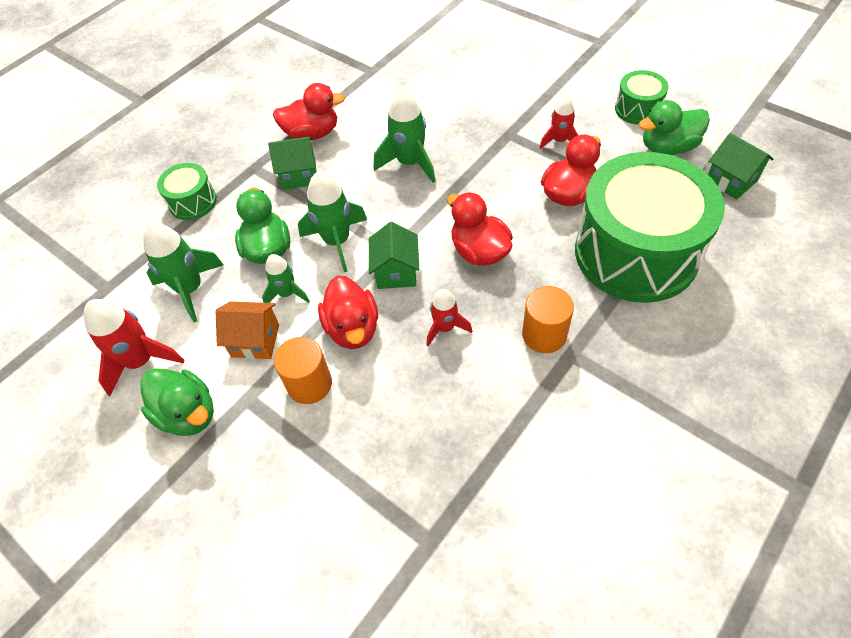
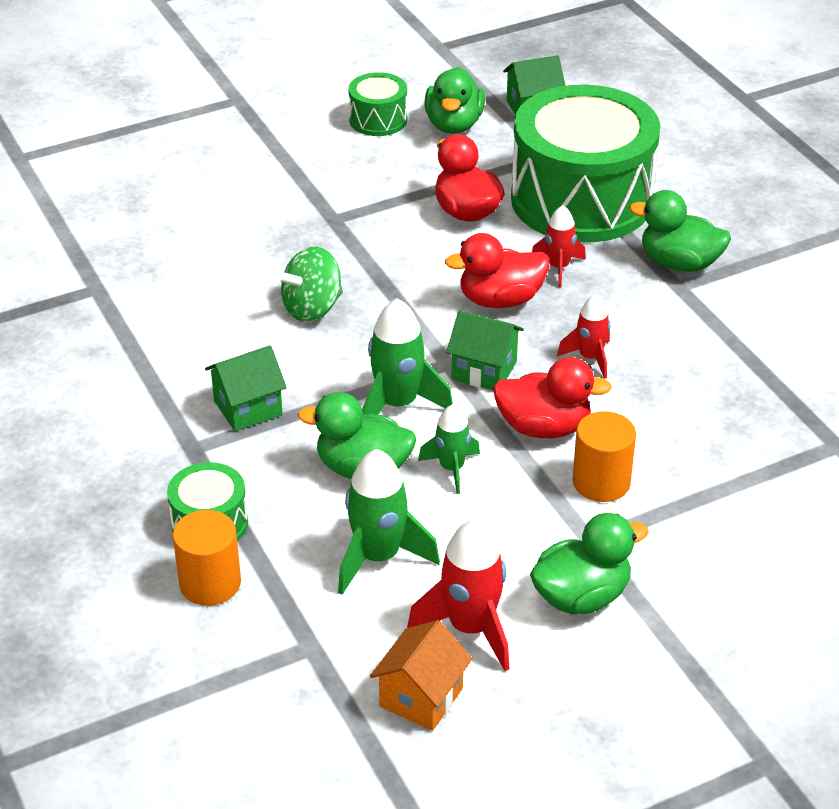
camera: 70 degrees left, 15 degrees down
orange house [216,301,279,359] -> orange house moved to [370,620,473,731]
green house [268,137,316,190] -> green house turned 45 degrees clockwise [205,345,287,431]
red duck [273,83,345,141] -> none
green rocket [374,88,436,183] -> green spinning top [277,247,343,322]
orange cylinder [522,286,574,353] -> orange cylinder moved to [173,510,241,606]
red rocket [540,96,578,149] -> red rocket moved to [532,205,586,287]
none -> green duck [629,190,731,272]

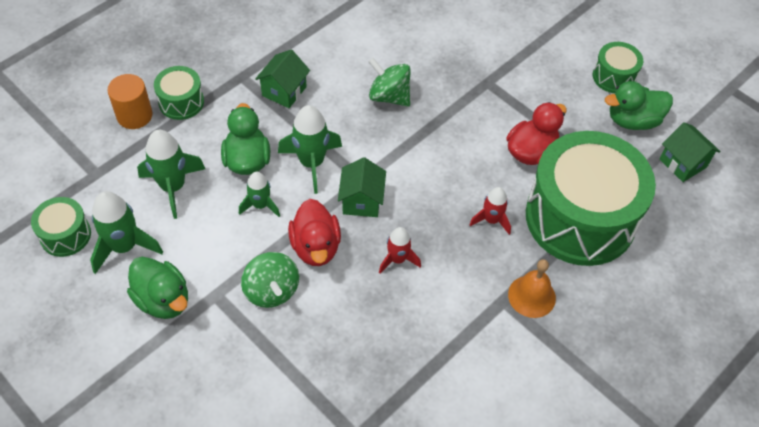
camera: 70 degrees right, 15 degrees up
green house [205,345,287,431] -> green house turned 75 degrees clockwise [255,50,310,108]
orange house [370,620,473,731] -> green drum [31,197,91,257]
red rocket [407,520,509,671] -> green rocket [90,191,163,274]
red duck [445,233,549,308] -> none
orange cylinder [572,411,636,502] -> green spinning top [241,252,299,308]
green duck [629,190,731,272] -> orange bell [508,259,556,318]

